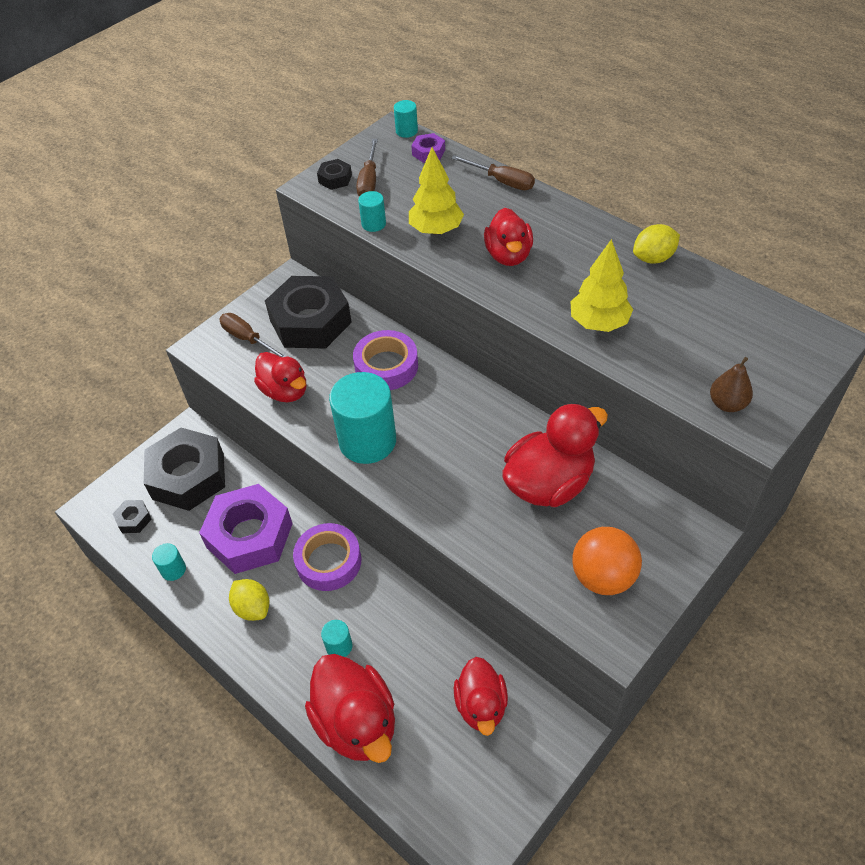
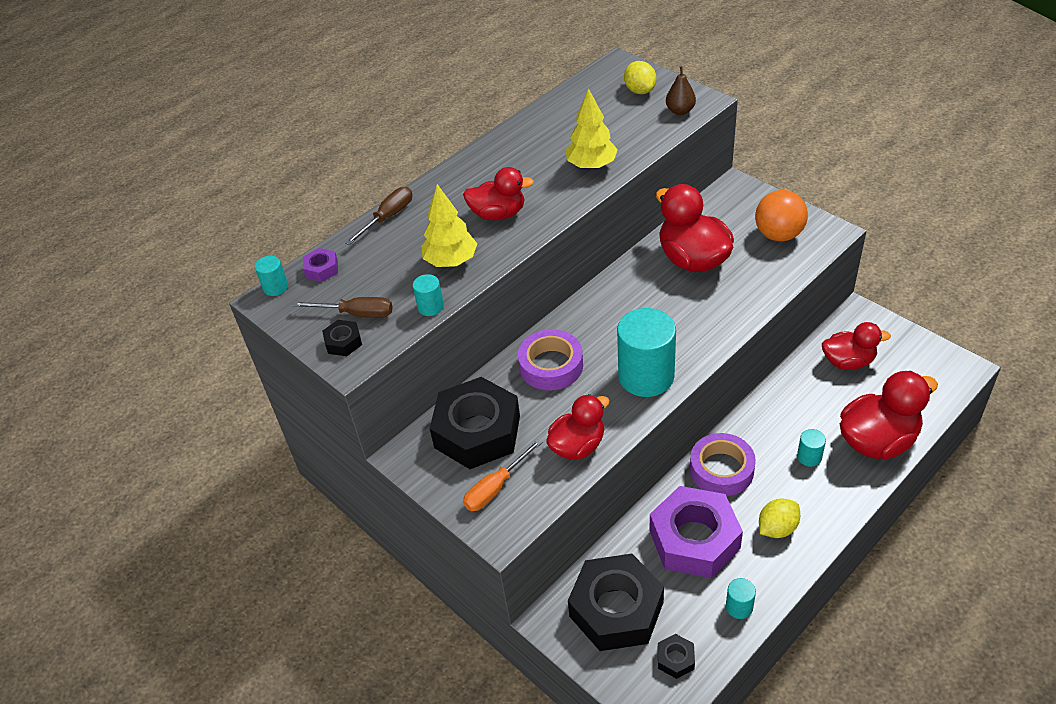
camera: 85 degrees left, 5 degrees down
brown screwdriver [219,313,286,357] -> orange screwdriver [463,439,542,511]
yellow lemon [633,224,680,264] -> yellow lemon moved to [624,61,656,94]

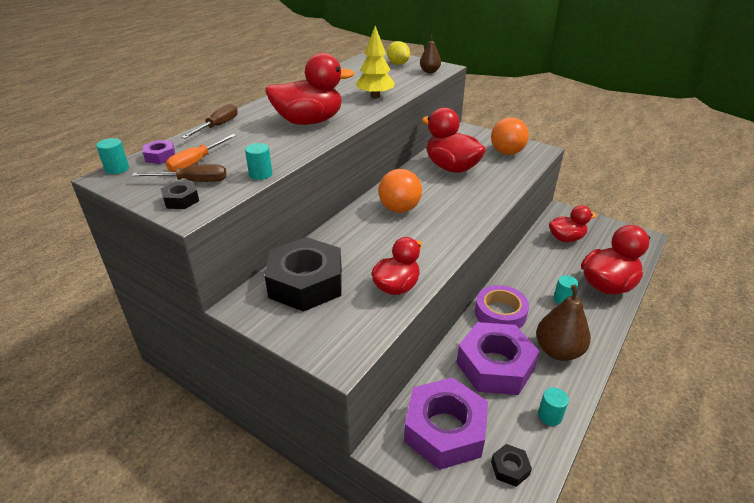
camera: 15 degrees left, 10 degrees down
yellow tree [421,184,477,267] -> none
red duck [463,167,534,220] -> red duck [265,53,354,125], size x1.53
orange screwdriver [463,439,542,511] -> orange screwdriver moved to [166,134,236,172]
purple tape [518,329,583,391] -> none
black nut [568,554,664,651] -> purple nut [404,377,488,470]
turquoise cylinder [617,308,676,397] -> none
yellow lemon [759,499,800,538] -> brown pear [536,285,591,361]
none -> orange ball [378,169,422,213]

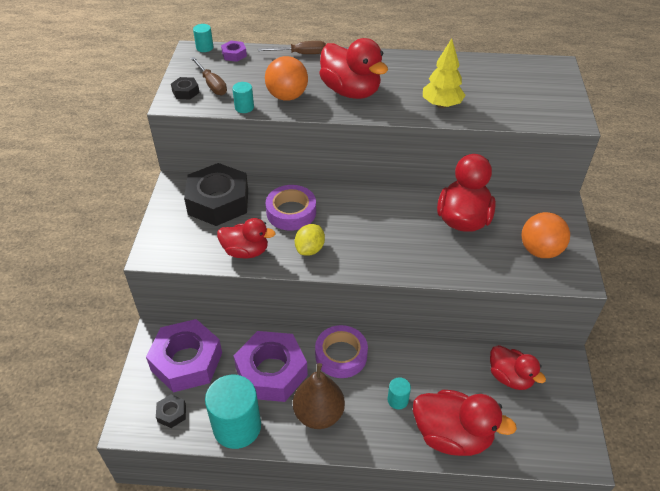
camera: 60 degrees right, 10 degrees up
orange screwdriver [166,134,236,172] -> none
orange ball [378,169,422,213] -> orange ball moved to [265,56,308,101]
yellow lemon [387,41,410,65] -> yellow lemon moved to [295,224,325,256]
brown pear [420,35,441,73] -> none
turquoise cylinder [538,387,569,426] -> turquoise cylinder [205,375,261,449], size x2.22
none -> purple tape [266,185,316,231]

